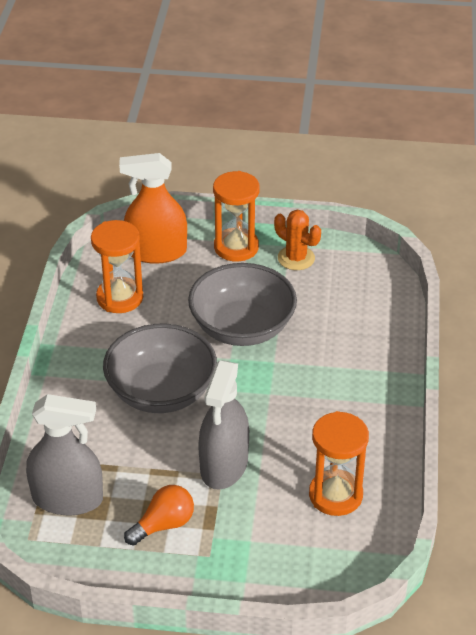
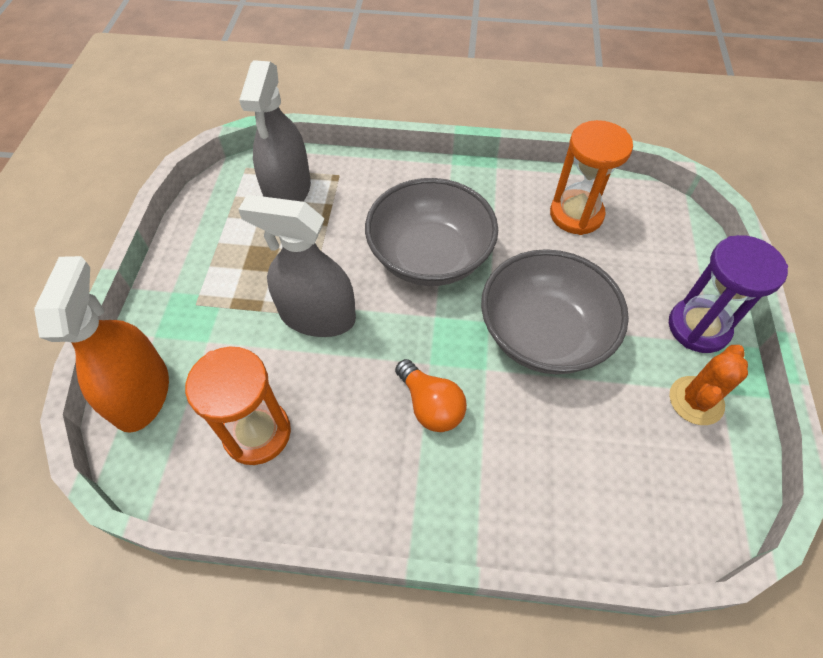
camera: 90 degrees right, 15 degrees up
orange spray bottle [119,153,187,264] -> orange spray bottle moved to [34,256,169,433]
orange light bulb [124,485,194,546] -> orange light bulb moved to [395,359,467,432]
orange hourglass [213,171,260,262] -> purple hourglass [669,235,788,353]

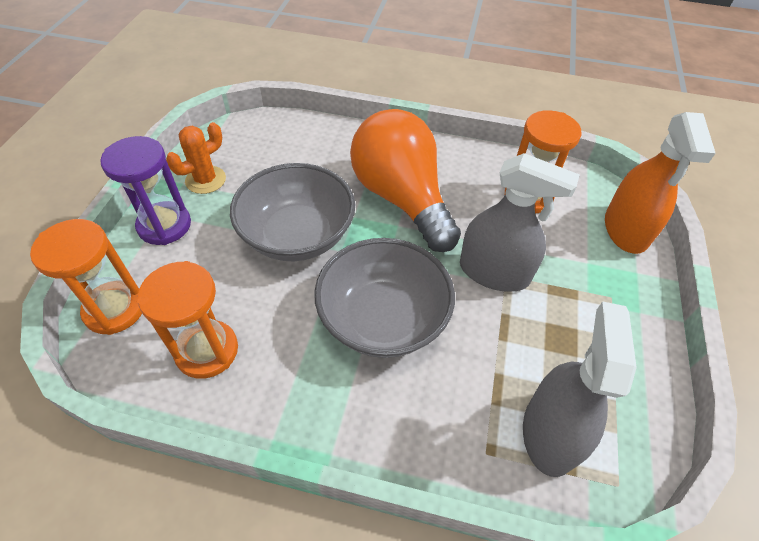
camera: 175 degrees left, 5 degrees down
orange light bulb [395,359,467,432] -> orange light bulb [350,109,461,252], size x2.15
none -> orange hourglass [30,219,142,335]

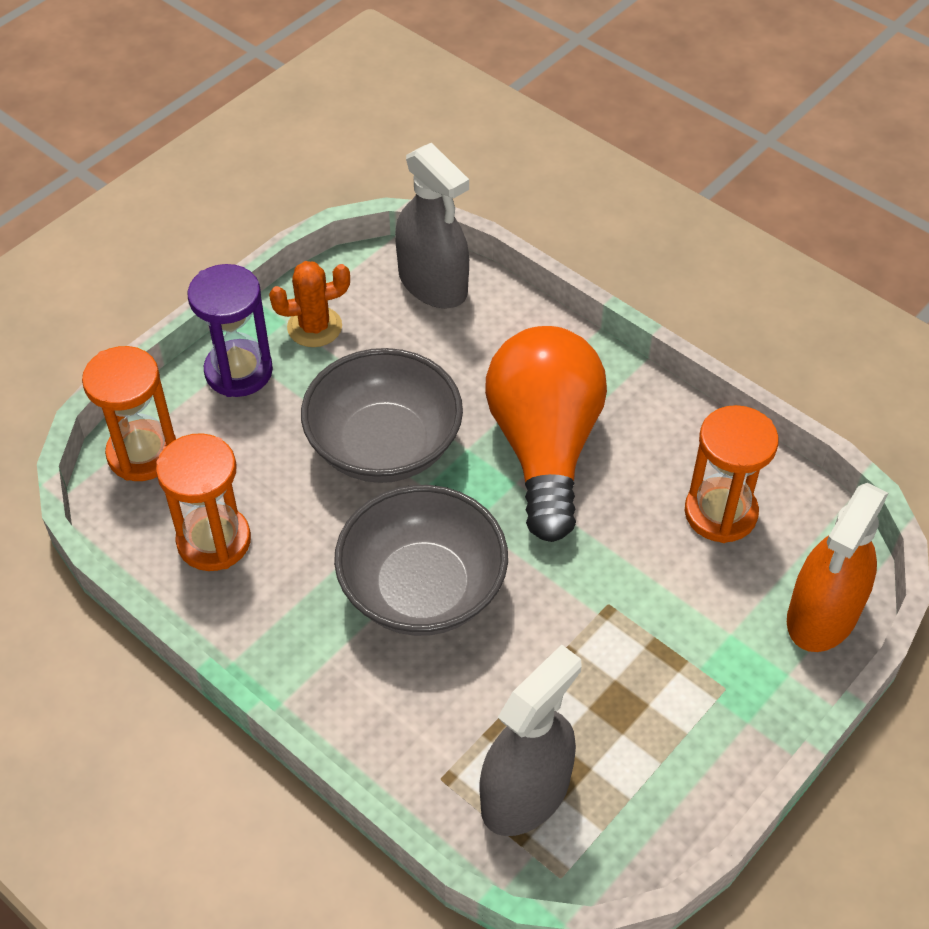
camera: 30 degrees right, 0 degrees up
grey spray bottle [460,153,580,292] -> grey spray bottle moved to [395,143,469,308]

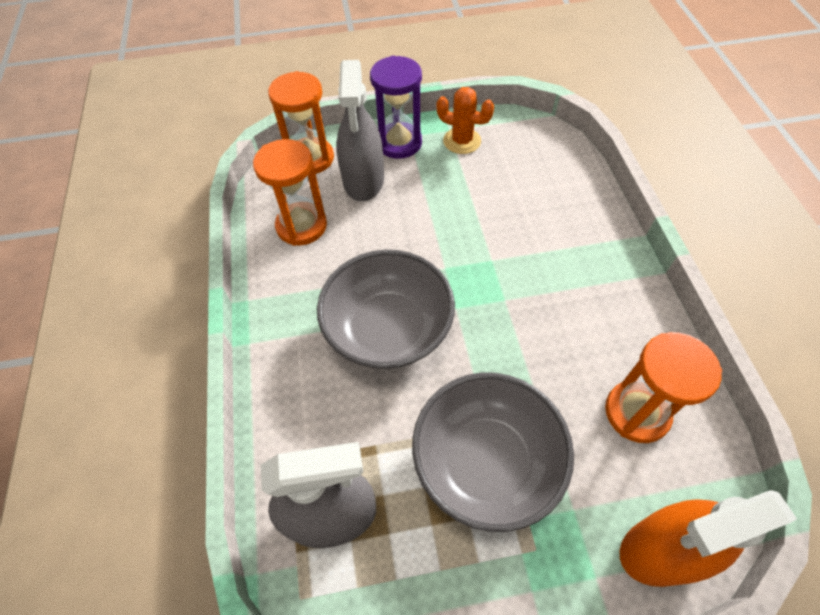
camera: 40 degrees right, 5 degrees up
grey bowl [301,348,463,483] -> grey bowl moved to [412,373,574,532]
grey spray bottle [395,143,469,308] -> grey spray bottle moved to [336,60,384,201]
orange light bulb [485,326,607,542] -> none

